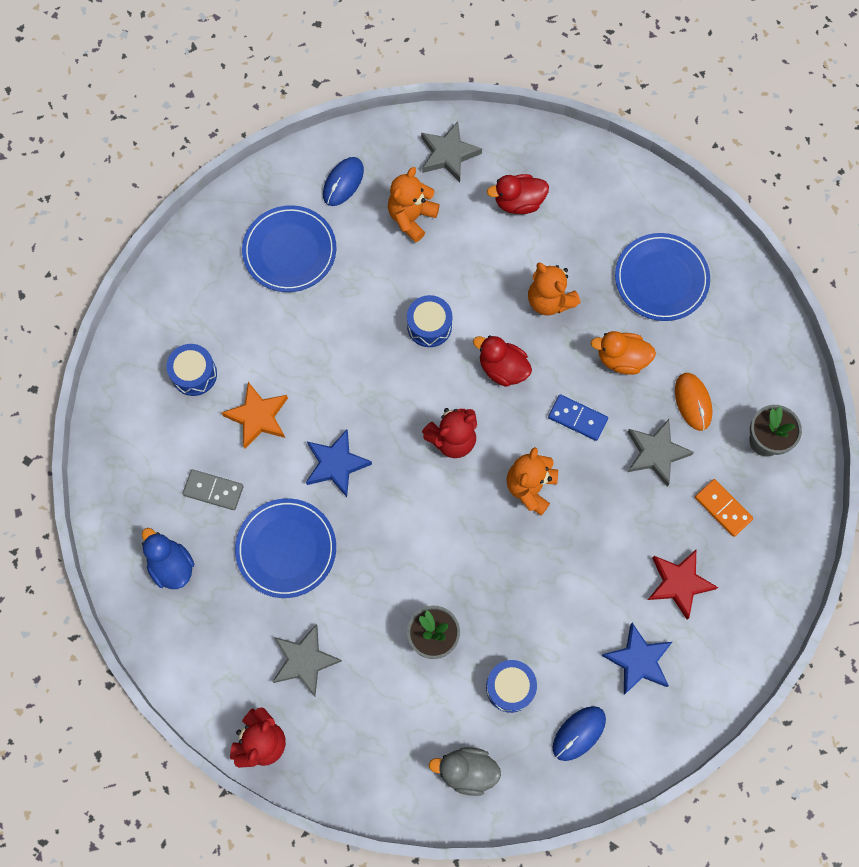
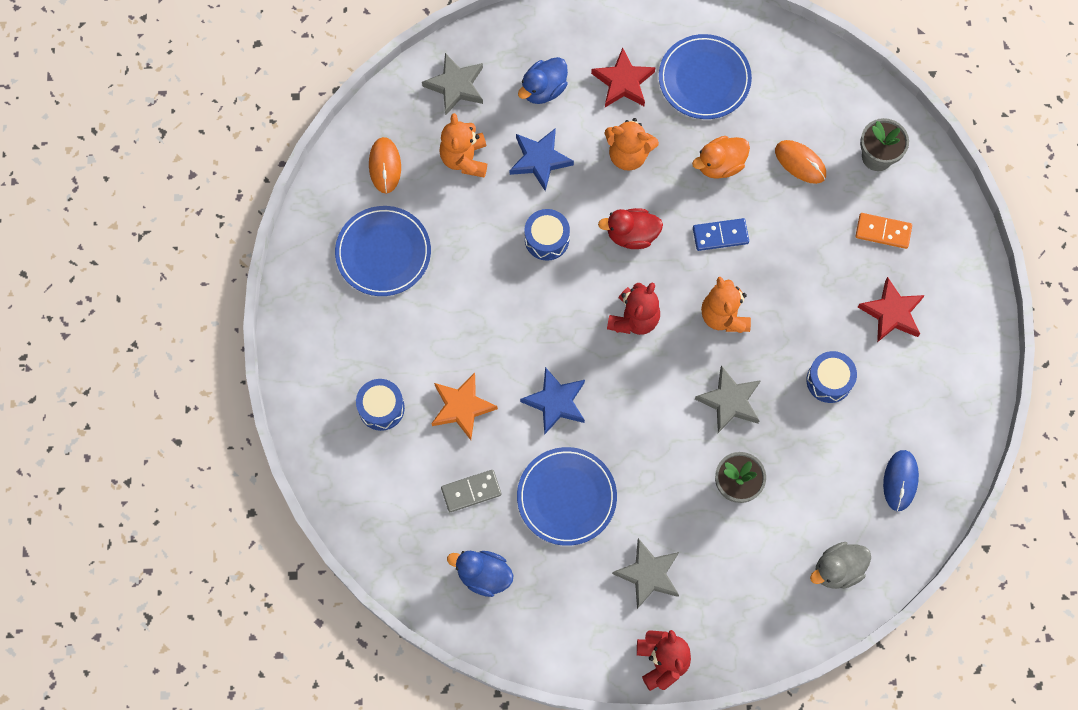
camera: 35 degrees left, 0 degrees up
blue mouse [323,157,364,206] -> orange mouse [369,137,401,194]
blue drum [486,660,537,713] -> blue drum moved to [806,351,857,403]
red duck [487,174,549,214] -> blue duck [518,57,568,104]
blue star [602,623,672,694] -> blue star moved to [510,128,574,191]
grey star [628,419,694,487] -> grey star moved to [695,365,761,433]
none -> red star [591,47,656,107]

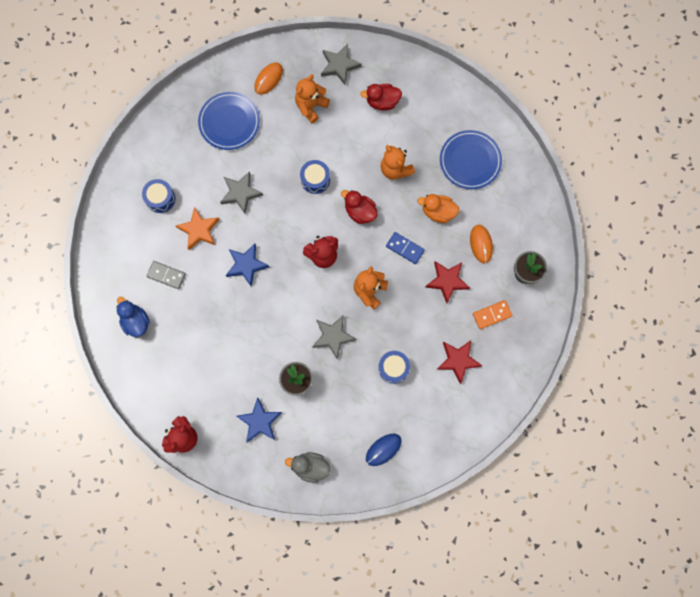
camera: 40 degrees right, 5 degrees up
blue star [510,128,574,191] -> blue star moved to [237,398,282,442]
blue plate [517,447,617,546] -> none
blue duck [518,57,568,104] -> red duck [360,84,402,110]
red star [591,47,656,107] -> red star moved to [425,261,470,303]
grey star [612,538,679,609] -> grey star moved to [220,171,263,214]
orange domino [855,213,912,249] -> orange domino turned 75 degrees counterclockwise [473,300,512,329]

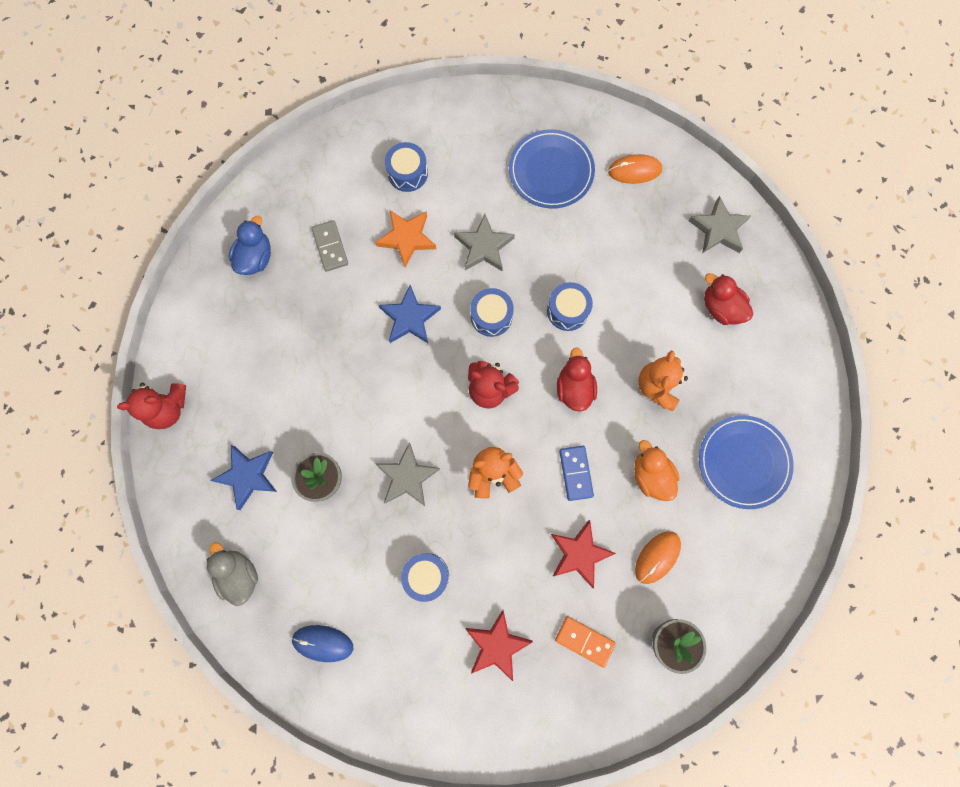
camera: 50 degrees right, 0 degrees up
orange teddy bear [295,74,330,123] -> none
none -> blue drum [470,288,514,337]

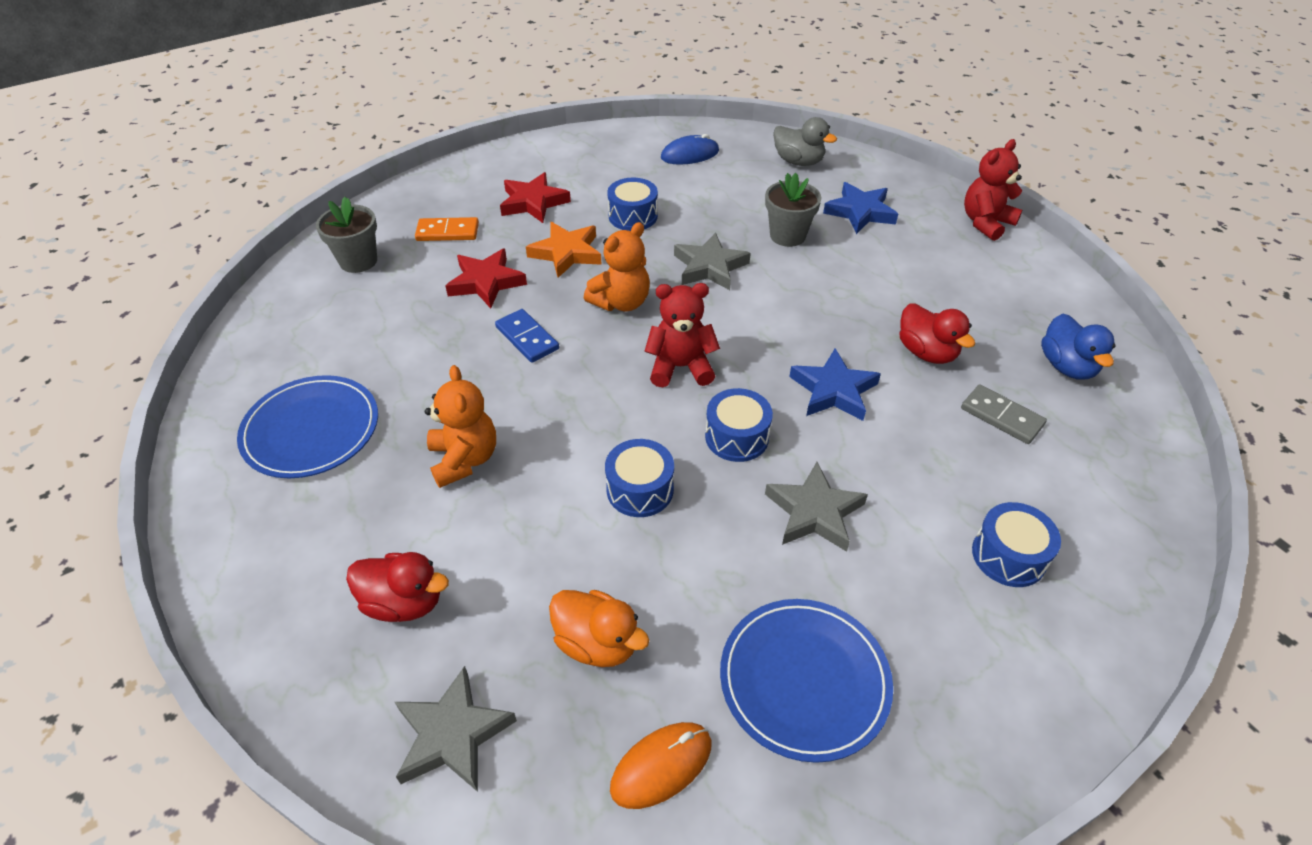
camera: 150 degrees right, 30 degrees down
orange star [375,210,436,267] -> orange star moved to [526,222,602,278]
red duck [557,347,597,412] -> red duck moved to [899,304,975,364]
orange duck [634,440,680,501] -> orange duck moved to [549,590,649,667]
orange mouse [635,531,681,584] -> none

